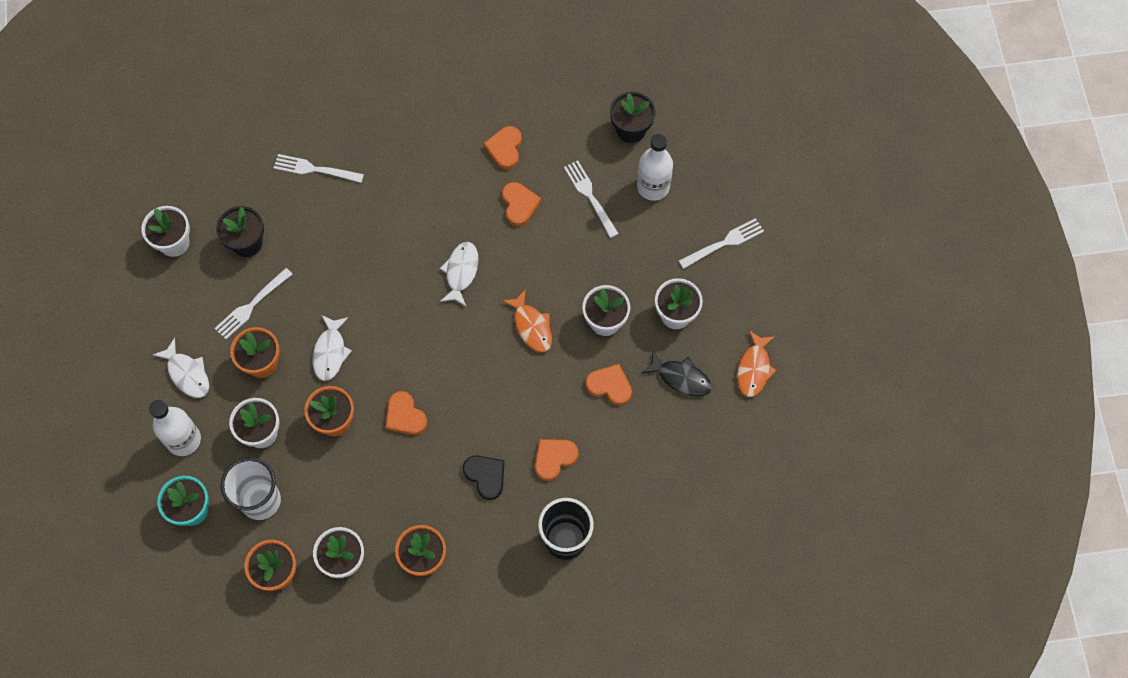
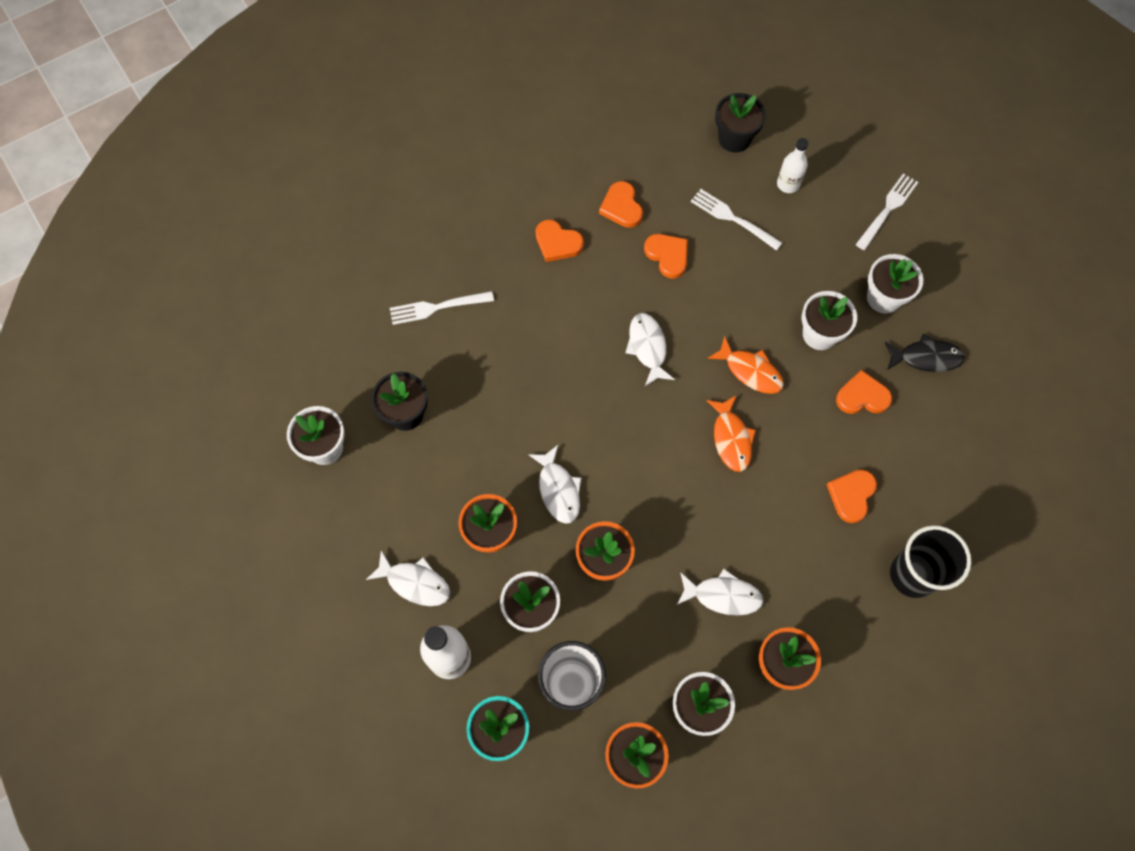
camera: 25 degrees left, 0 degrees up
white fork [215,268,292,339] -> none
orange heart [385,391,427,435] -> orange heart moved to [536,220,584,262]
black heart [463,455,505,500] -> none
white bottle [637,134,673,201] -> white bottle [777,138,809,193], size x0.65
orange fish [737,330,777,397] -> orange fish moved to [706,395,756,472]
none -> white fish [677,569,763,616]

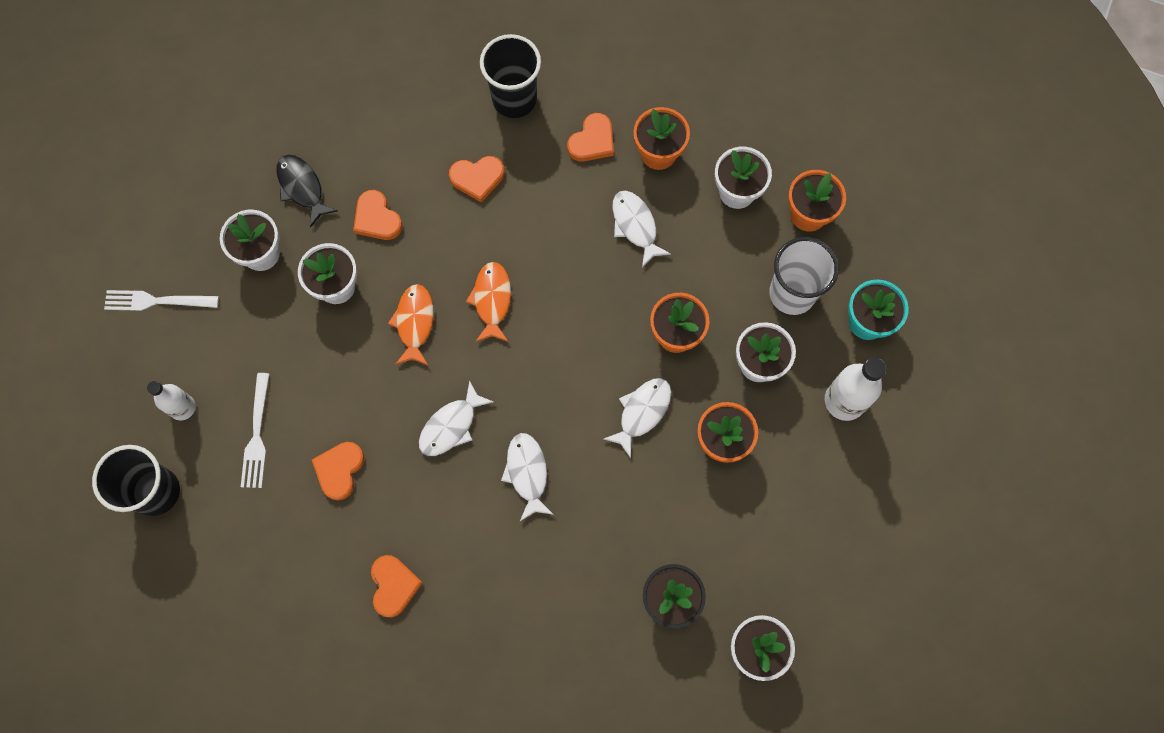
camera: 125 degrees left, 5 degrees up
white fish [366,550,450,606] -> white fish moved to [501,433,554,521]
white fork [390,291,494,325] -> none
orange heart [599,181,643,228] -> orange heart moved to [567,113,614,162]
orange fish [706,395,756,472] -> orange fish turned 45 degrees counterclockwise [466,262,511,342]
black flower pot [715,93,766,153] -> black cup [92,445,180,516]

